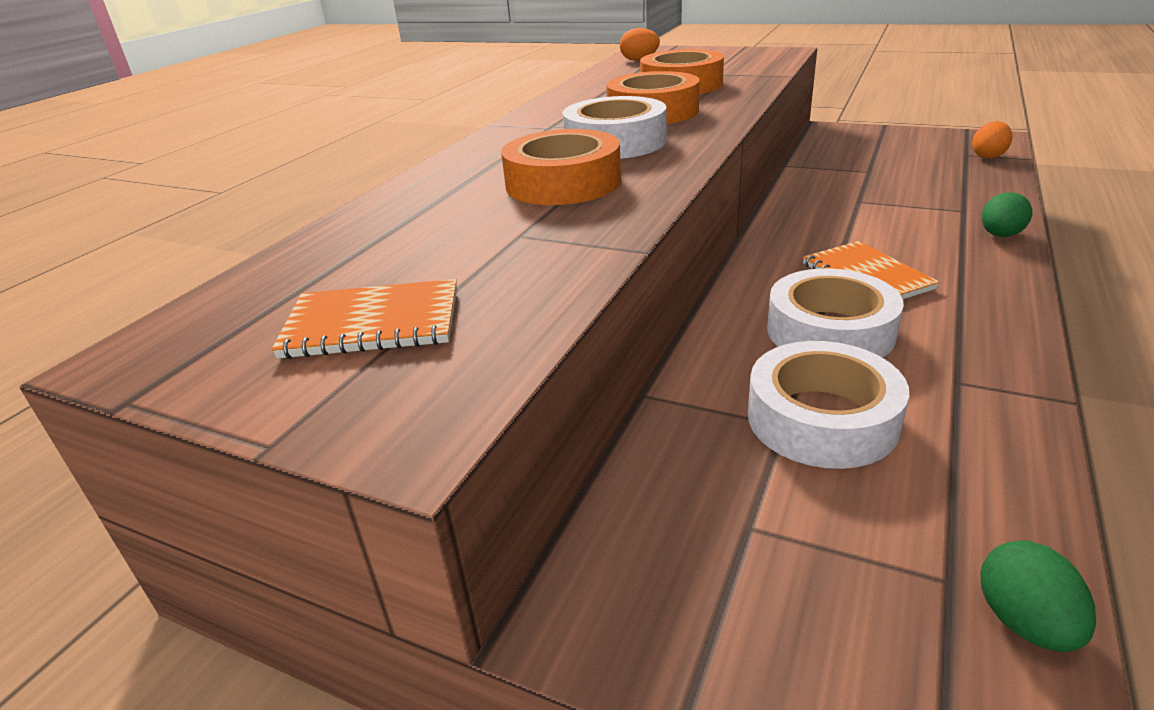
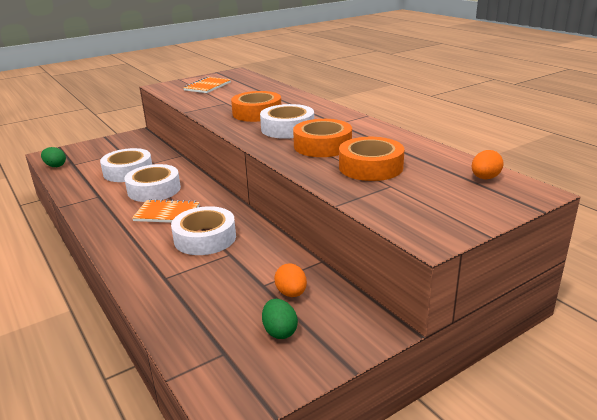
camera: 120 degrees right, 5 degrees down
orange egg [972,121,1013,159] -> orange egg moved to [274,263,307,297]
green egg [982,192,1032,237] -> green egg moved to [262,299,298,339]
none -> white tape [171,206,236,255]

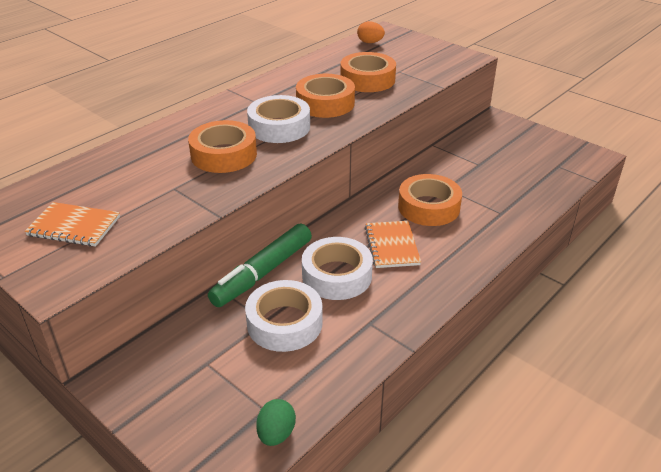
camera: 105 degrees left, 10 degrees up
white tape [171,206,236,255] -> orange tape [398,174,462,226]
green egg [262,299,298,339] -> none
orange egg [274,263,307,297] -> none
none -> green marker [208,224,312,307]

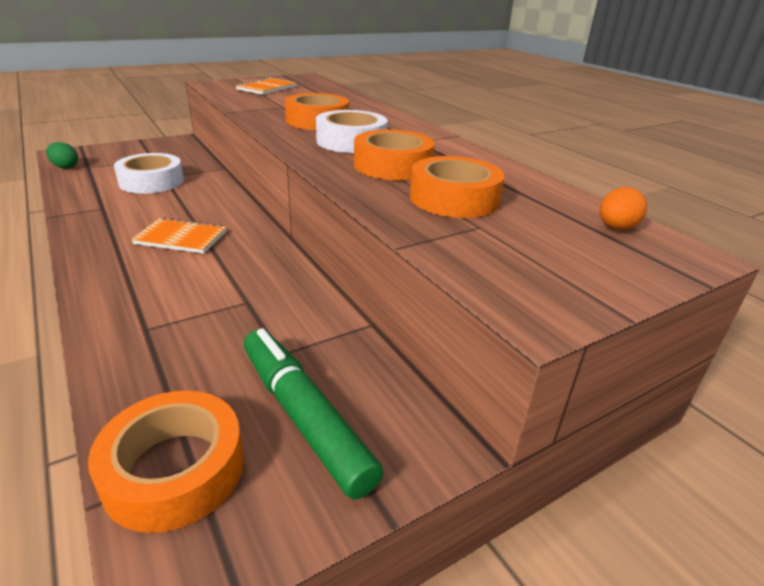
camera: 105 degrees right, 5 degrees down
green marker [208,224,312,307] -> green marker moved to [244,328,383,500]
white tape [302,237,373,300] -> none
orange tape [398,174,462,226] -> orange tape moved to [88,390,244,533]

